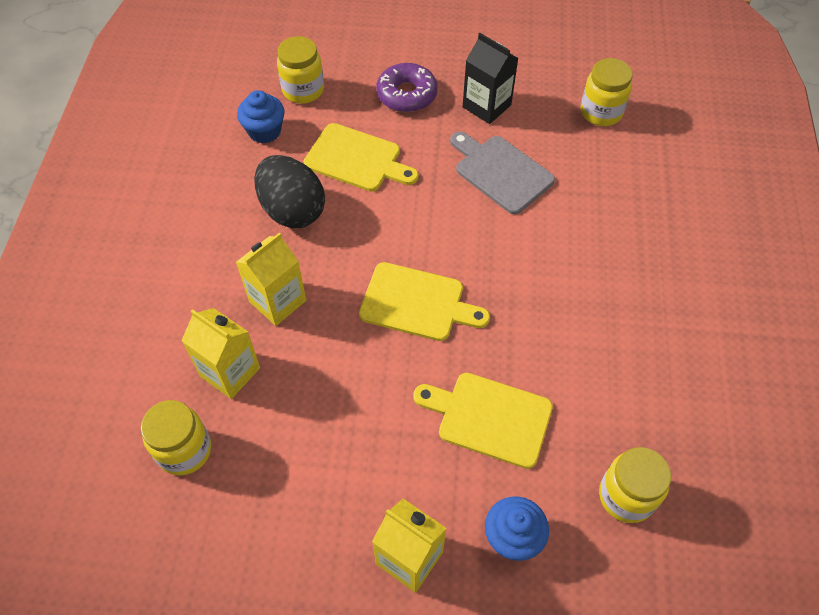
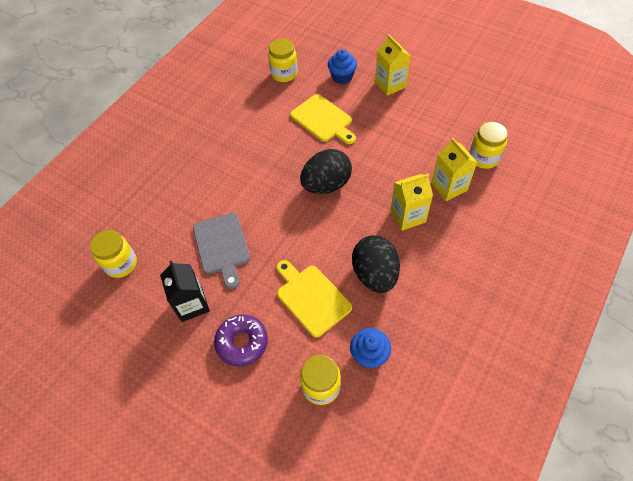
camera: 150 degrees left, 0 degrees up
yellow cutting board [359,262,490,341] -> black egg [300,149,352,194]

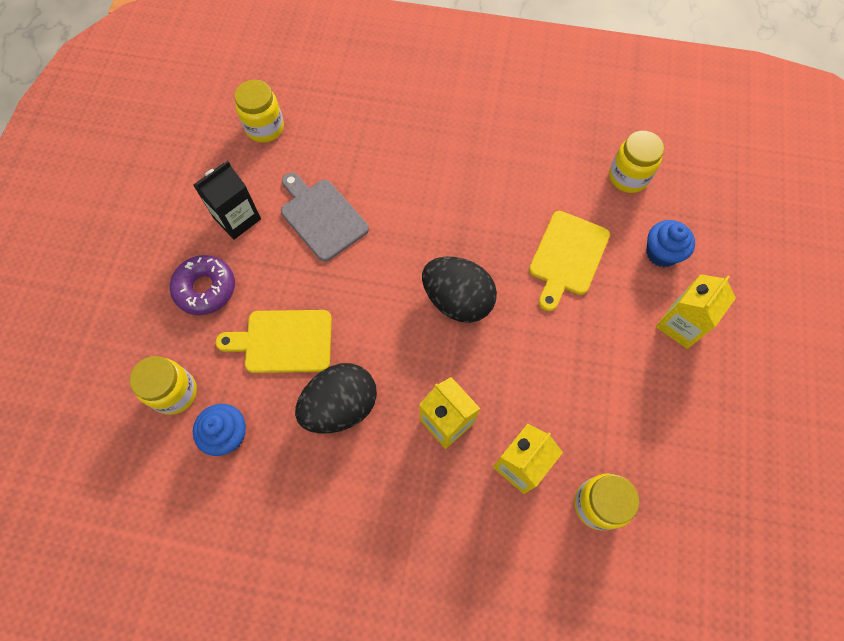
camera: 65 degrees right, 10 degrees up
grey cutting board [193,213,250,289] -> grey cutting board turned 90 degrees clockwise [281,173,369,262]
yellow cutting board [277,260,352,337] -> yellow cutting board turned 120 degrees counterclockwise [216,310,332,373]

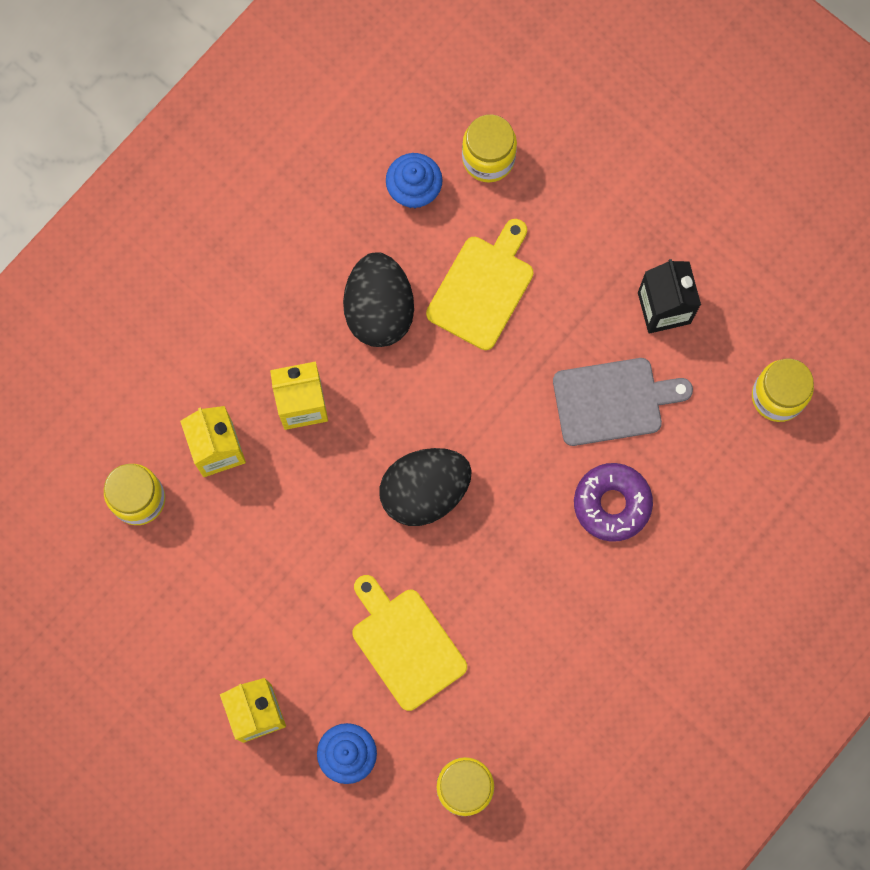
camera: 120 degrees right, 10 degrees up
purple donut [170,255,235,315] -> purple donut moved to [574,463,653,542]

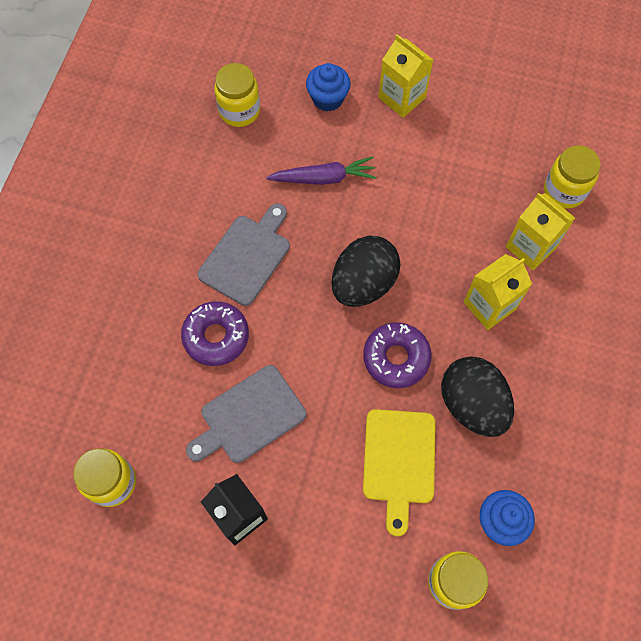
camera: 155 degrees right, 10 degrees down
yellow cutting board [352,575,467,711] -> purple carrot [266,156,376,185]
none -> grey cutting board [197,204,290,306]
none -> purple donut [363,323,432,388]

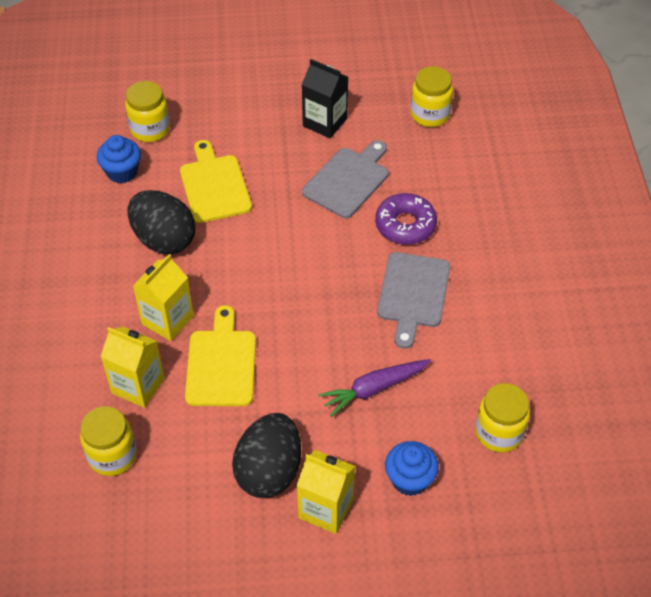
camera: 160 degrees right, 15 degrees down
black egg [331,236,400,307] -> black egg moved to [232,413,301,498]
purple donut [363,323,432,388] -> none
none -> yellow cutting board [185,305,256,406]

